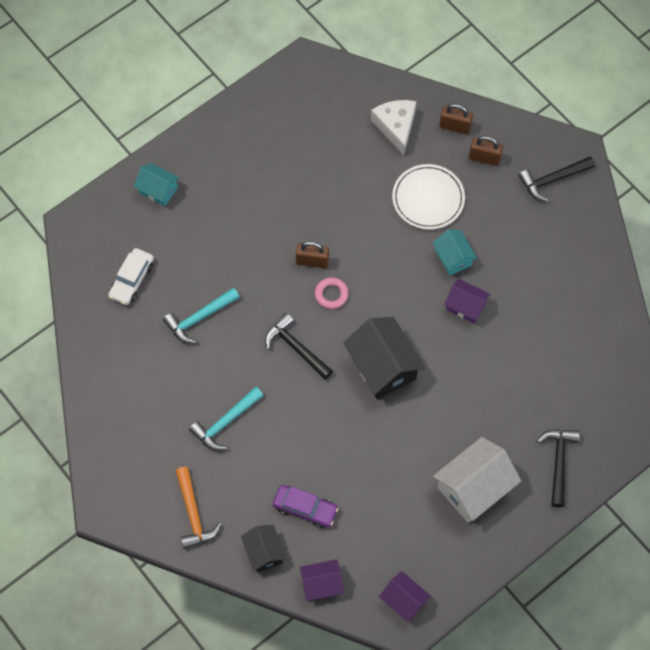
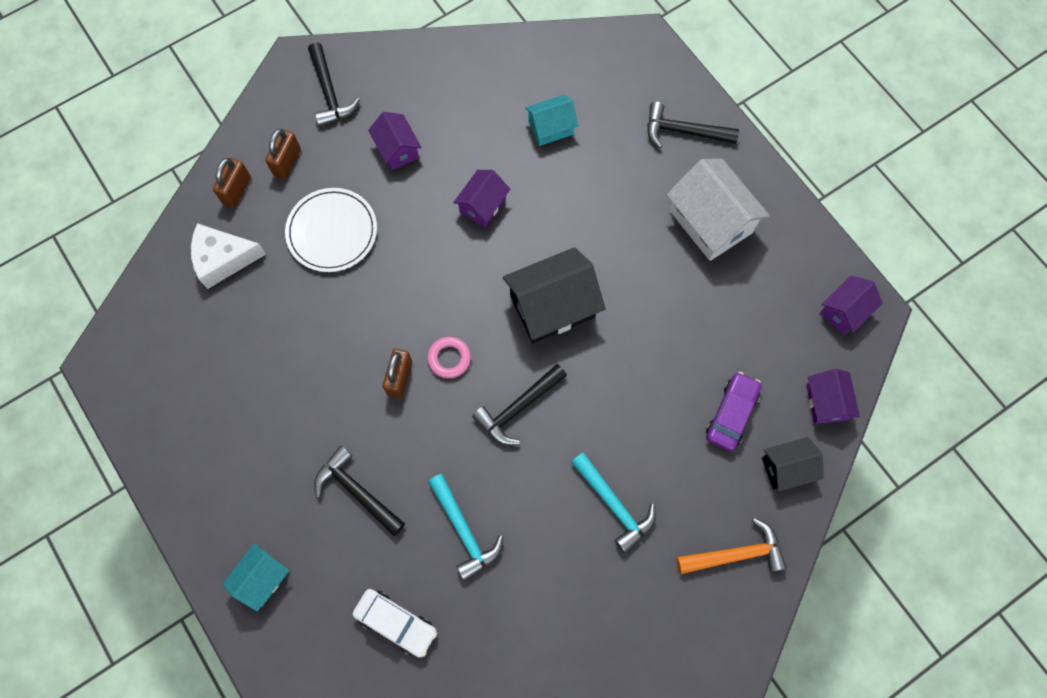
camera: 85 degrees left, 5 degrees up
turquoise house [433,229,477,275] -> turquoise house moved to [525,95,579,146]
none -> black hammer [314,446,405,536]
none -> purple house [368,112,422,170]

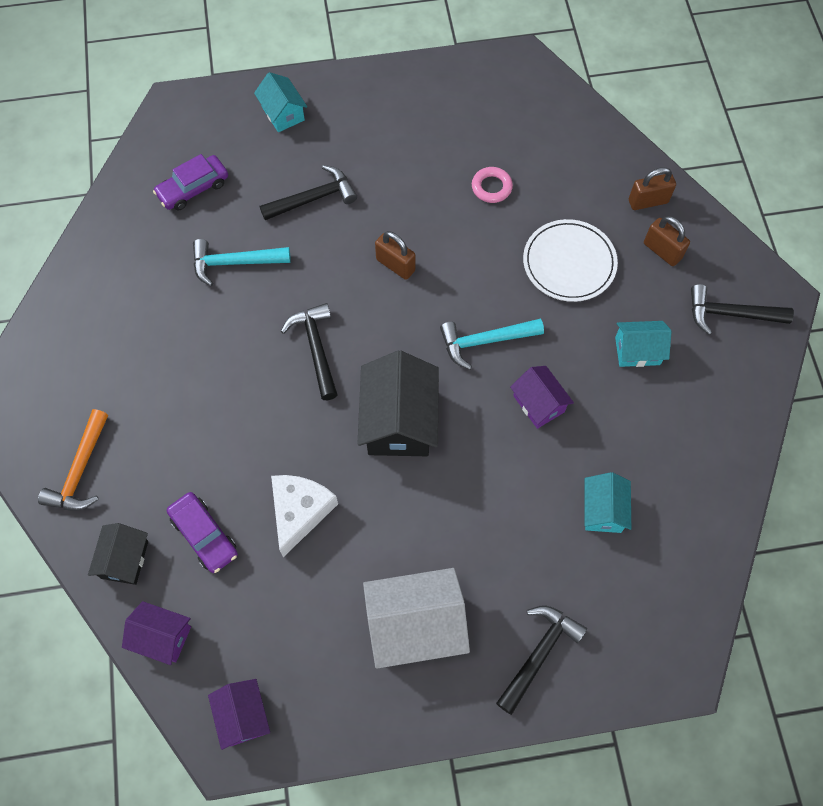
camera: 115 degrees right, 5 degrees down
white cheese [191,223,266,289] -> white cheese moved to [271,475,338,557]
brown padlock [213,158,251,208] -> brown padlock turned 60 degrees counterclockwise [629,167,676,210]
white car [353,589,437,658] -> purple car [153,154,228,210]
purple house [368,112,422,170] -> turquoise house [615,321,672,367]
pink ring [427,337,471,378] -> pink ring moved to [472,167,513,203]
turquoise hammer [571,452,656,553] -> turquoise hammer moved to [440,319,544,370]

